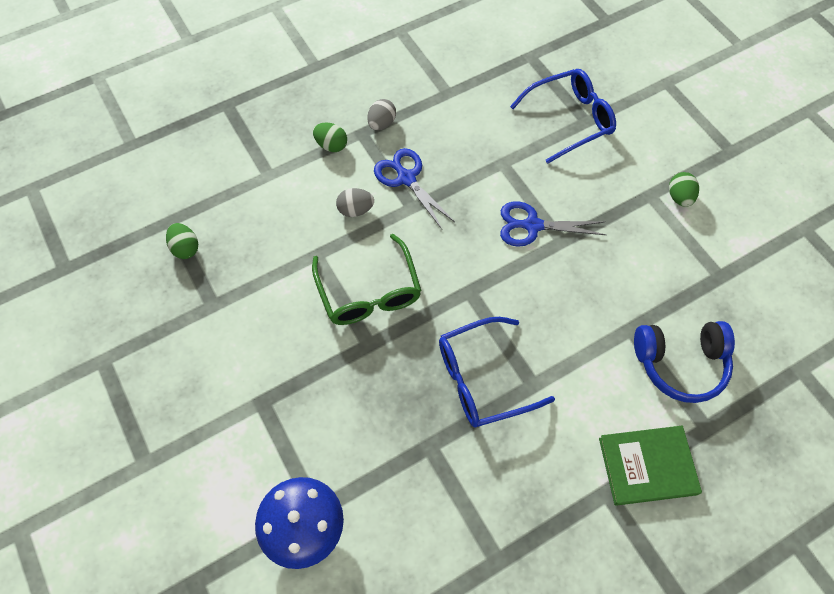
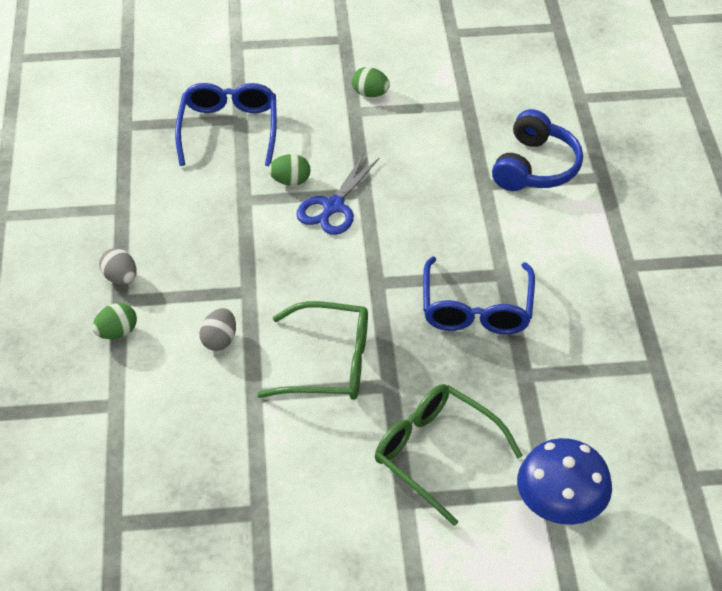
camera: 65 degrees left, 15 degrees down
green egg [166,223,198,259] -> green egg moved to [268,154,310,186]
blue scissors [374,148,455,229] -> none
green book [599,426,702,506] -> none
none -> green glasses [375,384,523,526]

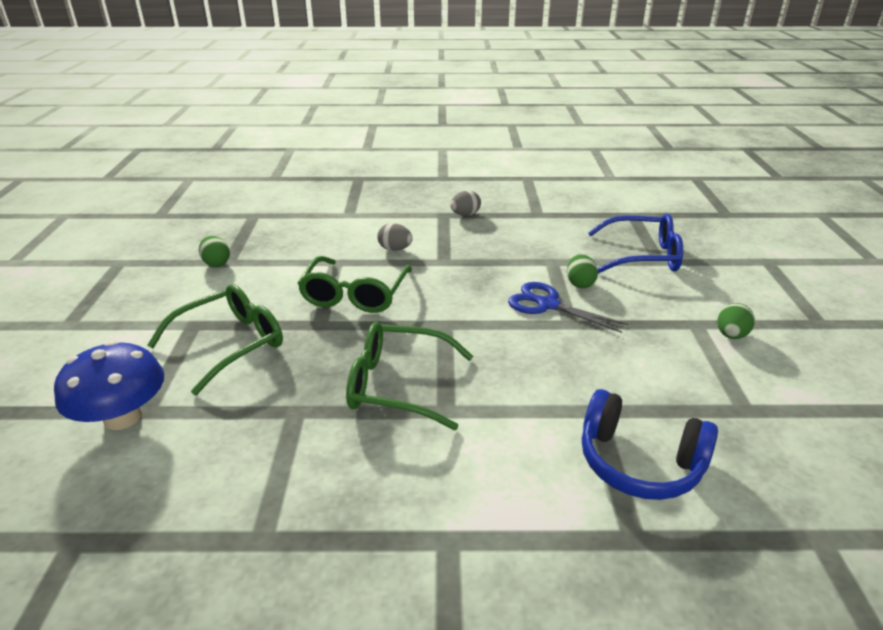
camera: 95 degrees right, 15 degrees down
green egg [92,303,137,339] -> green egg moved to [199,236,230,267]
blue glasses [423,257,535,334] -> green glasses [346,322,473,430]

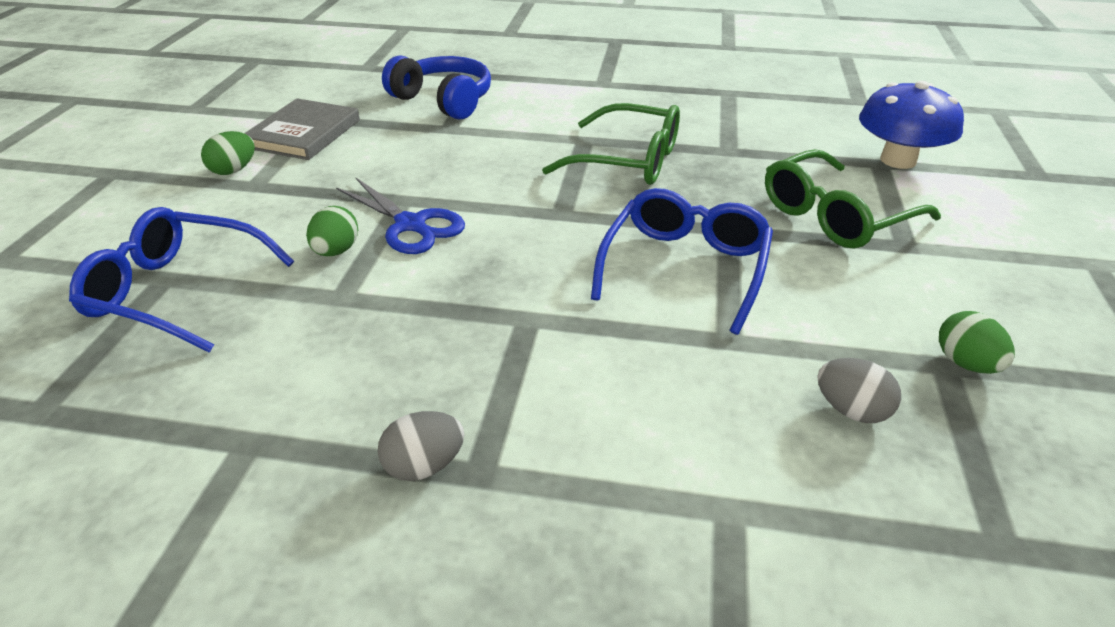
camera: 170 degrees left, 5 degrees up
green glasses [297,256,412,313] -> blue glasses [591,188,773,335]
grey egg [377,223,413,251] -> grey egg moved to [817,358,901,423]
none -> grey book [244,98,360,160]

